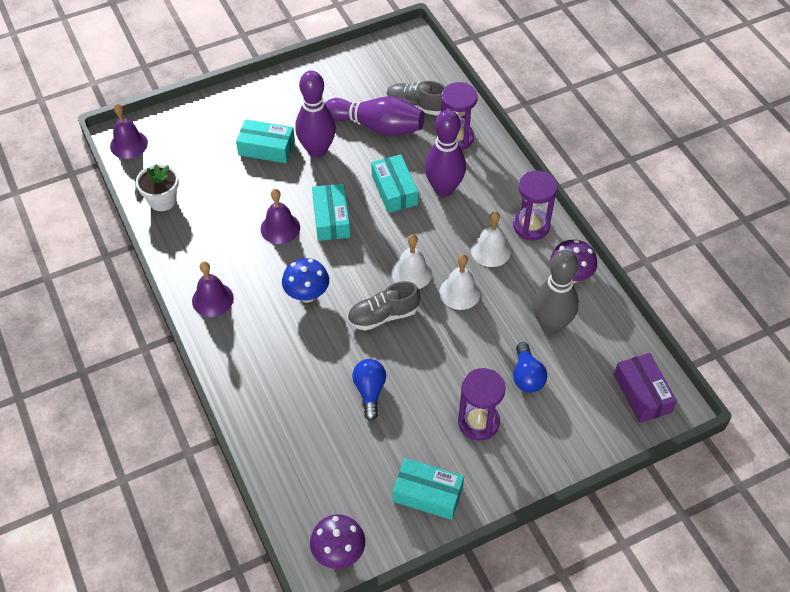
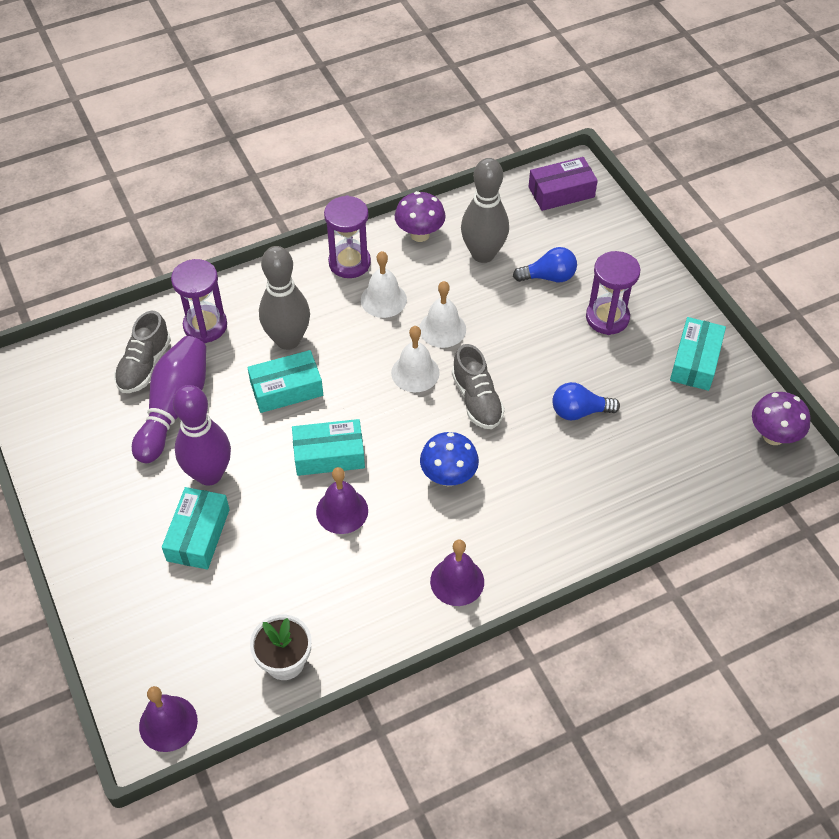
camera: 90 degrees left, 0 degrees up
purple bowling pin [425,110,466,197] -> grey bowling pin [259,246,310,350]

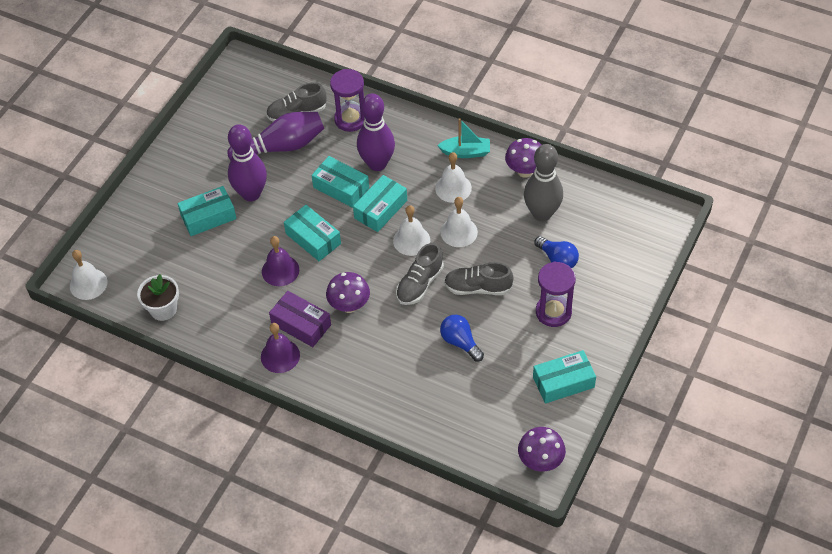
camera: 55 degrees right, 0 degrees up
purple bell [139,686,198,752] -> white bell [70,250,107,300]
grey bowling pin [259,246,310,350] -> purple bowling pin [357,94,395,171]
purple hourglass [324,195,371,278] -> turquoise boat [437,118,490,158]
blue mushroom [420,432,479,486] -> purple mushroom [326,272,370,313]
purple box [528,157,598,211] -> purple box moved to [269,291,331,347]
none -> turquoise box [353,175,407,232]
none -> grey shoe [444,262,514,295]

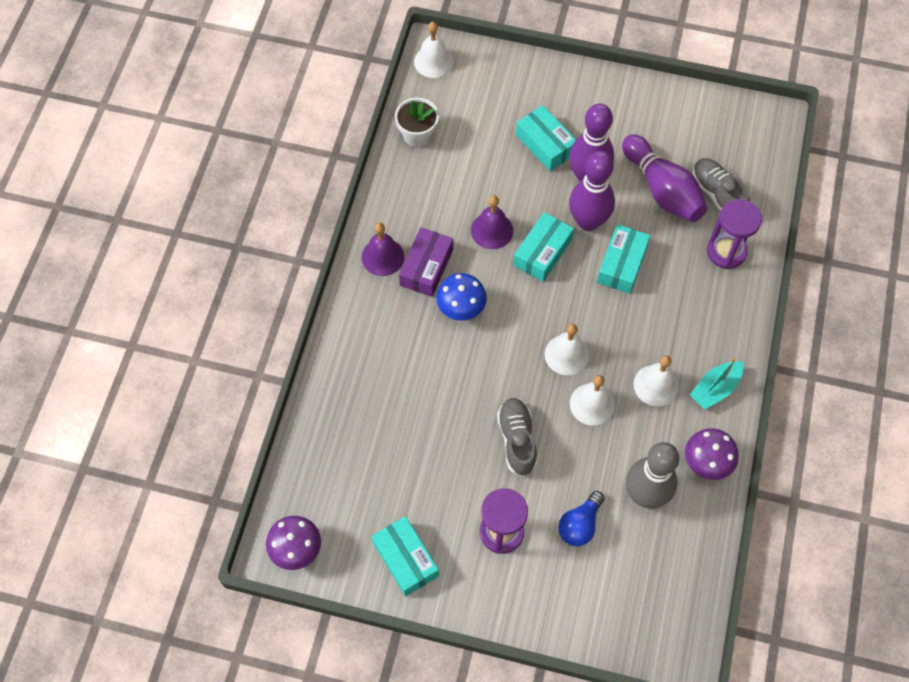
camera: 75 degrees right, 10 degrees up
purple mushroom [326,272,370,313] -> blue mushroom [436,273,487,321]
turquoise box [353,175,407,232] -> none
purple bowling pin [357,94,395,171] -> purple bowling pin moved to [569,151,615,231]
grey shoe [396,243,444,305] -> none
turquoise boat [437,118,490,158] -> turquoise boat turned 60 degrees clockwise [690,358,744,410]
blue light bulb [440,315,484,361] -> none

